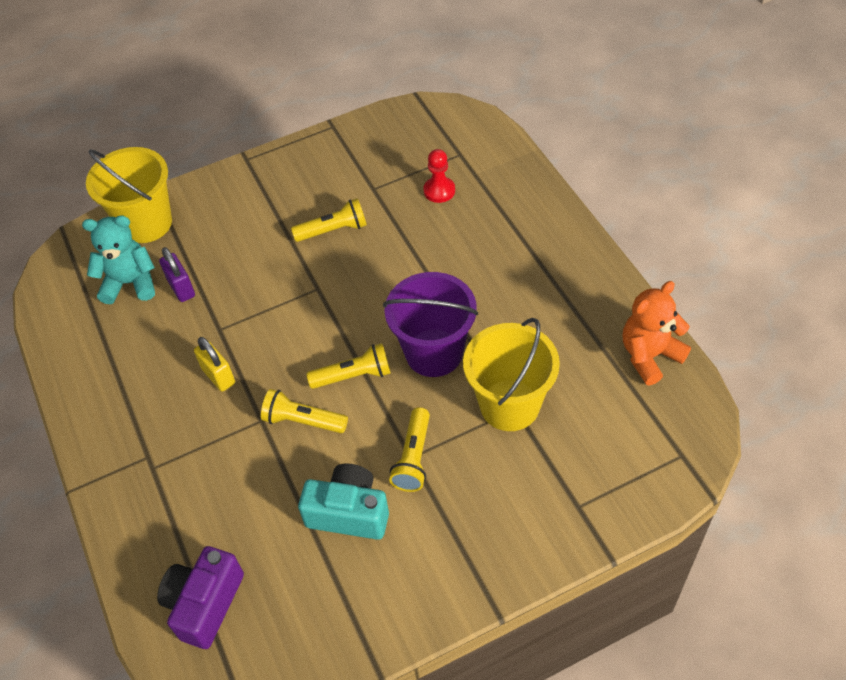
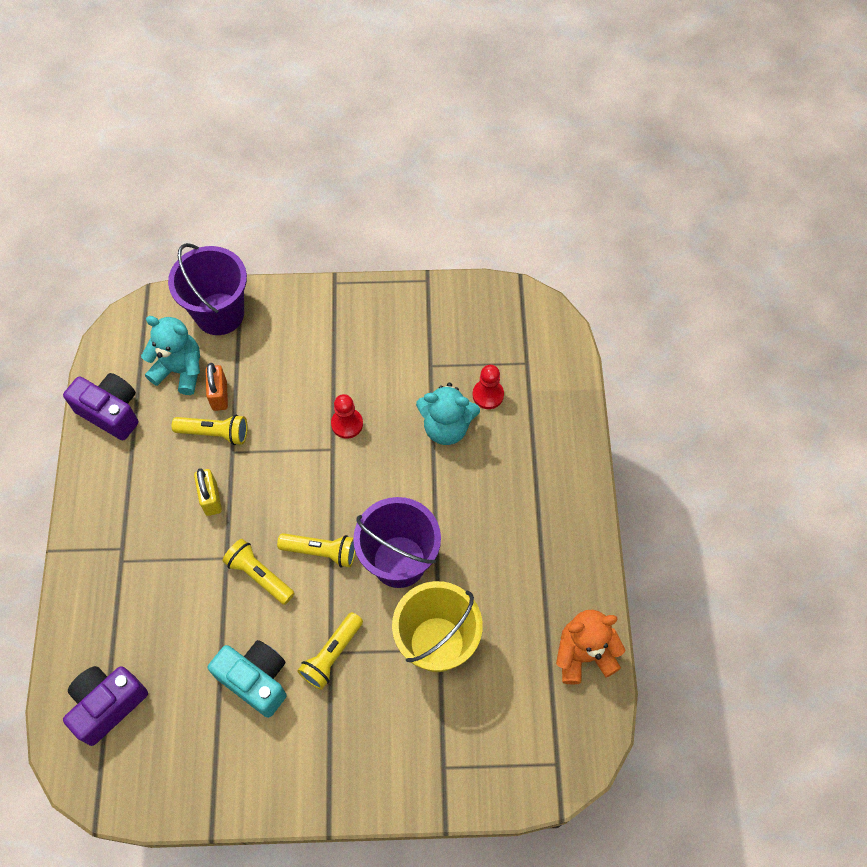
camera: 20 degrees right, 10 degrees up
yellow bucket [86,147,172,243] -> purple bucket [168,243,247,335]
purple padlock [159,247,195,302] -> orange padlock [206,363,228,411]
yellow flashlight [291,198,367,242] -> yellow flashlight moved to [172,414,248,445]
none -> purple camera [63,373,138,441]
none -> red pawn [331,394,363,439]
none -> turquoise teddy bear [416,383,480,445]

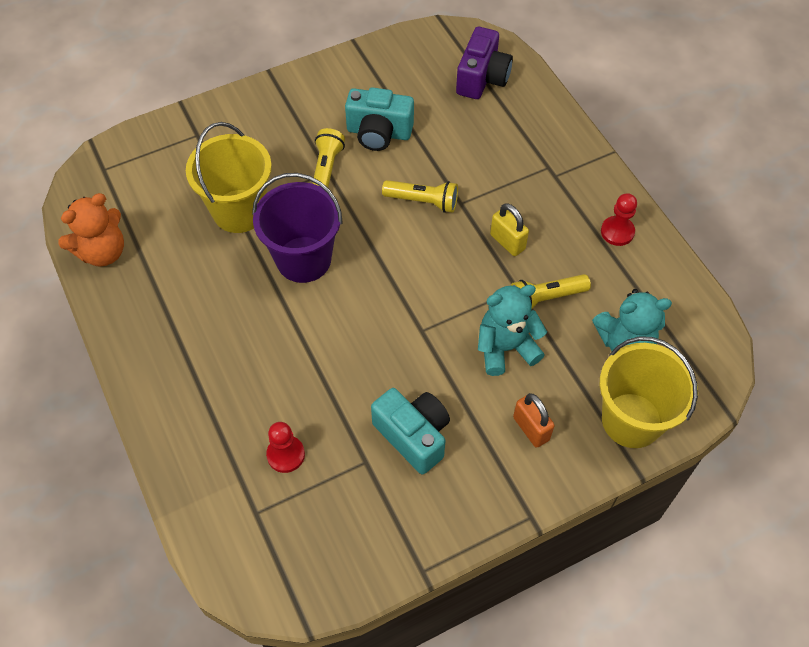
camera: 155 degrees right, 5 degrees down
purple camera [63,373,138,441] -> none
purple bucket [168,243,247,335] -> yellow bucket [600,336,698,448]
orange padlock [206,363,228,411] -> orange padlock moved to [513,393,555,448]
yellow flashlight [277,533,355,567] -> none
red pawn [331,394,363,439] -> red pawn moved to [601,193,637,246]
turquoise teddy bear [416,383,480,445] -> turquoise teddy bear moved to [478,285,547,376]
none -> turquoise camera [371,388,450,475]

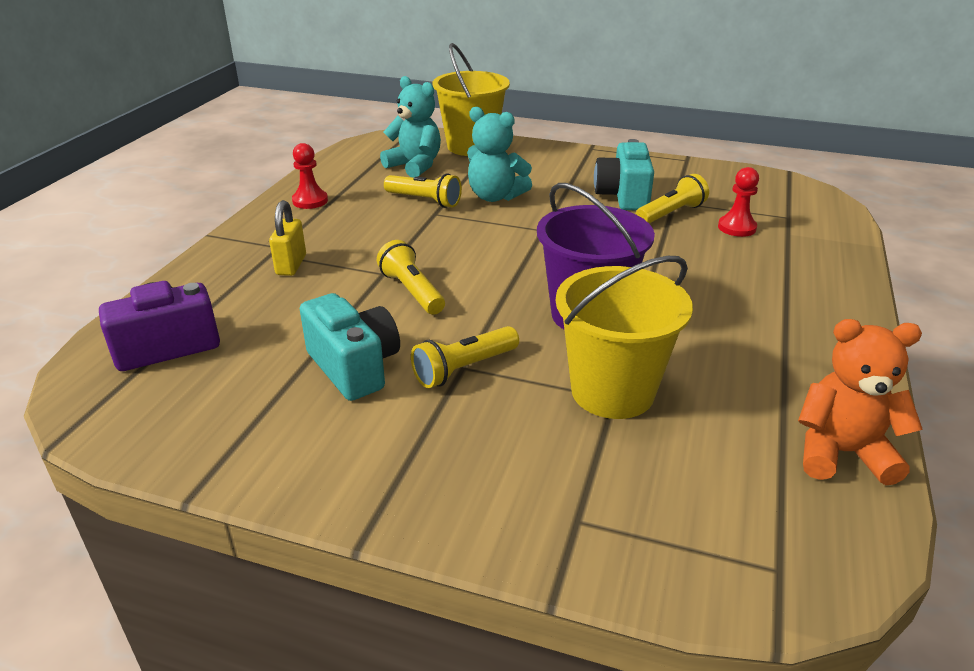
camera: 135 degrees left, 25 degrees down
yellow padlock [490,203,529,256] -> yellow padlock moved to [269,200,306,276]
orange padlock [513,393,555,448] -> none
none -> yellow flashlight [636,174,709,224]

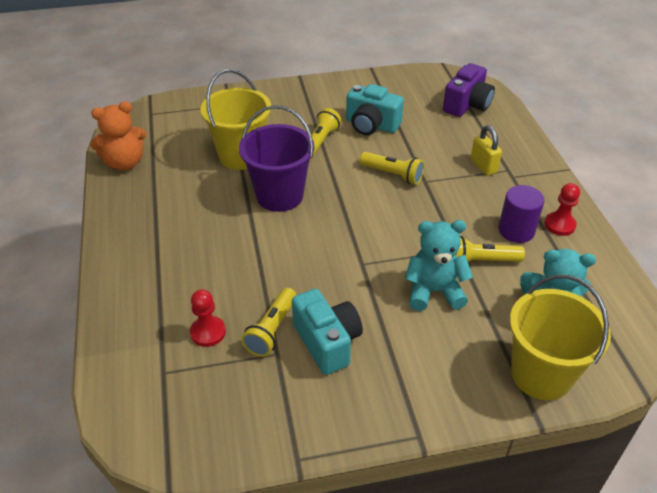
camera: 150 degrees right, 10 degrees up
none -> purple cylinder [499,185,545,243]

